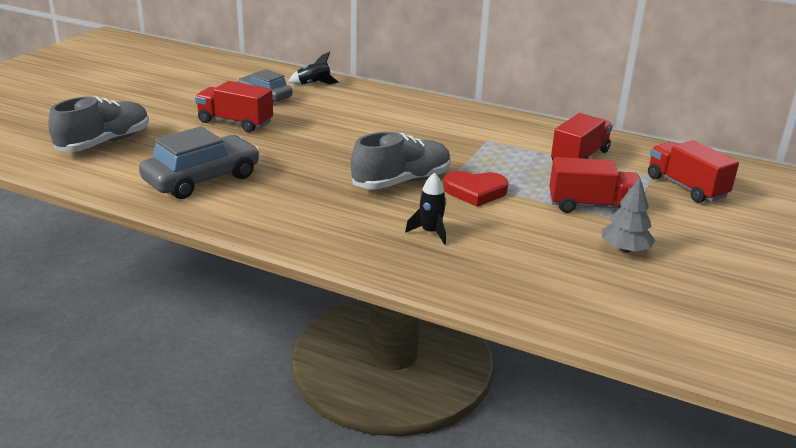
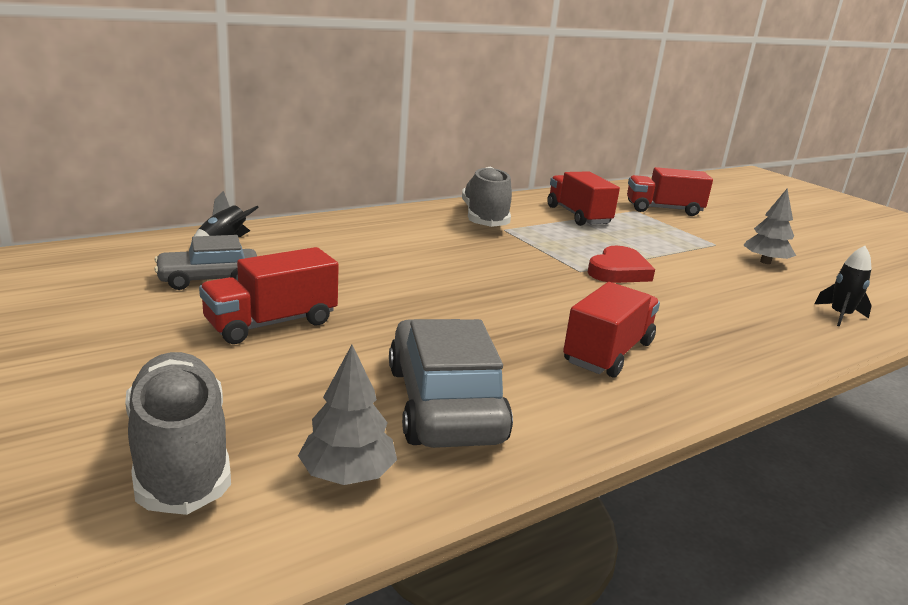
camera: 60 degrees left, 5 degrees down
grey shoe [351,132,451,190] -> grey shoe moved to [462,167,512,227]
black rocket [405,173,446,245] -> black rocket moved to [814,246,872,327]
red truck [549,157,644,213] -> red truck moved to [563,282,660,378]
none -> grey tree [298,345,397,485]

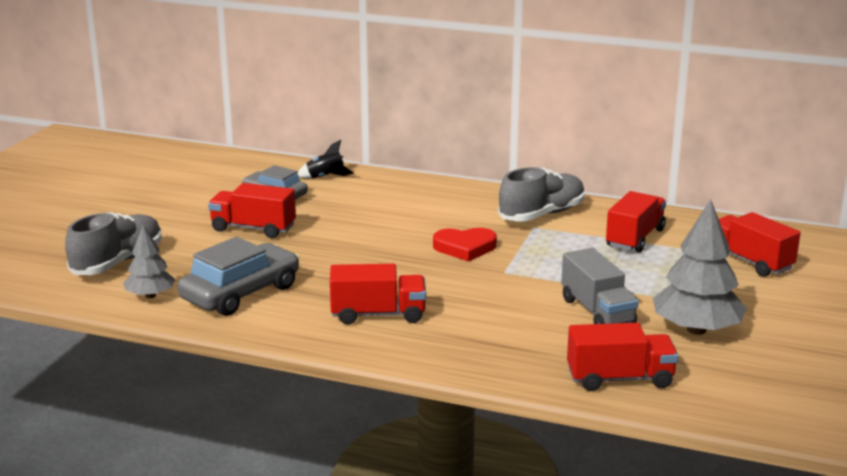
camera: 55 degrees right, 0 degrees up
red heart [588,246,655,283] -> red heart moved to [433,228,497,262]
grey tree [743,189,796,264] -> grey tree [653,199,747,335], size x1.72
black rocket [814,246,872,327] -> red truck [567,323,678,391]
none -> grey truck [561,248,639,324]

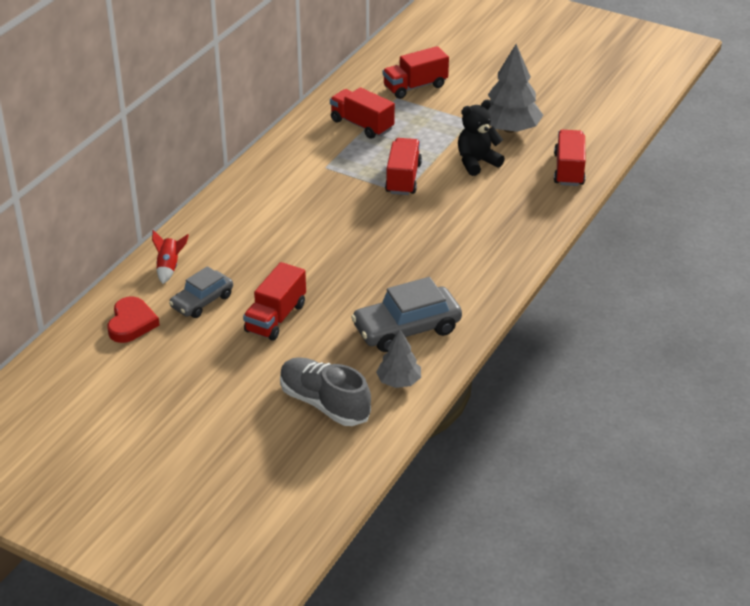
camera: 80 degrees left, 15 degrees up
grey car [178,237,299,316] -> grey car turned 75 degrees counterclockwise [351,277,462,352]
black rocket [297,140,354,179] -> red rocket [152,230,189,284]
red truck [330,264,426,324] -> red truck moved to [385,138,422,195]
red heart [433,228,497,262] -> red heart moved to [107,296,160,343]
grey shoe [498,167,585,222] -> none
grey truck [561,248,639,324] -> black teddy bear [458,100,505,176]

